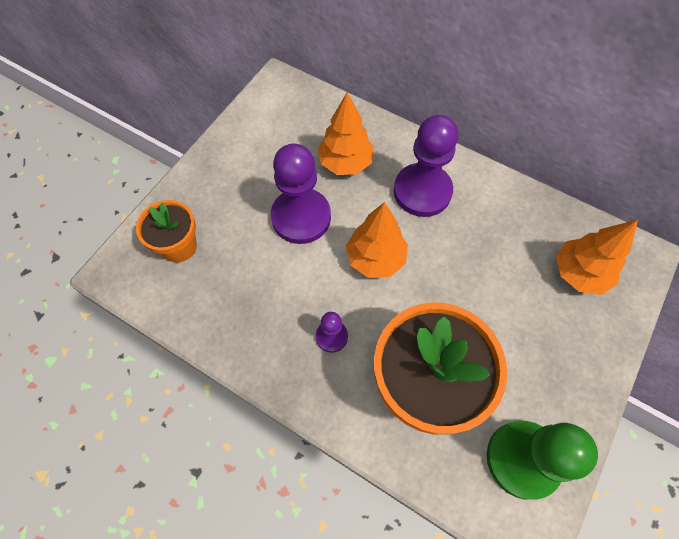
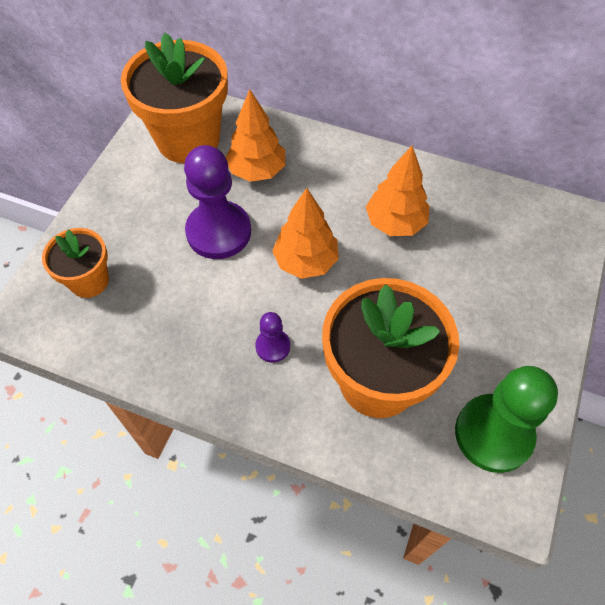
camera: 10 degrees left, 5 degrees down
purple pawn [394,115,458,217] -> none
orange tree [556,220,638,295] -> orange tree moved to [366,146,429,236]
none -> orange flower pot [121,33,228,163]

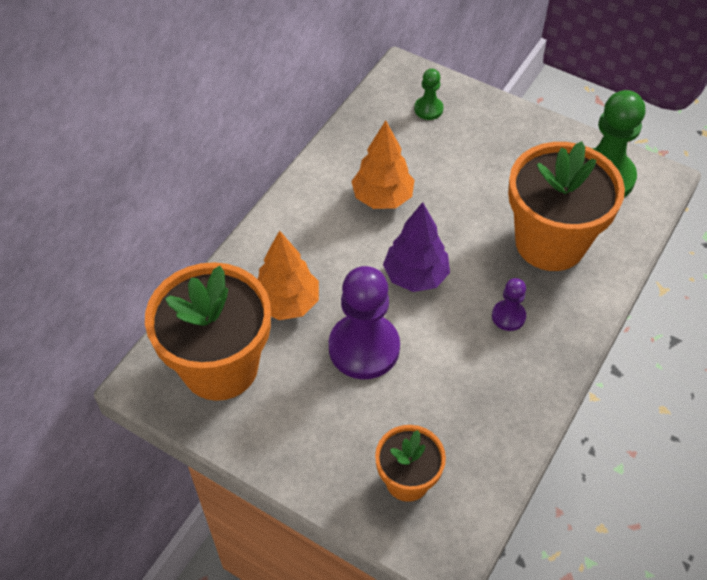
camera: 80 degrees left, 5 degrees down
orange tree [272,188,339,279] -> purple tree [383,202,450,292]
none -> green pawn [414,69,443,120]

